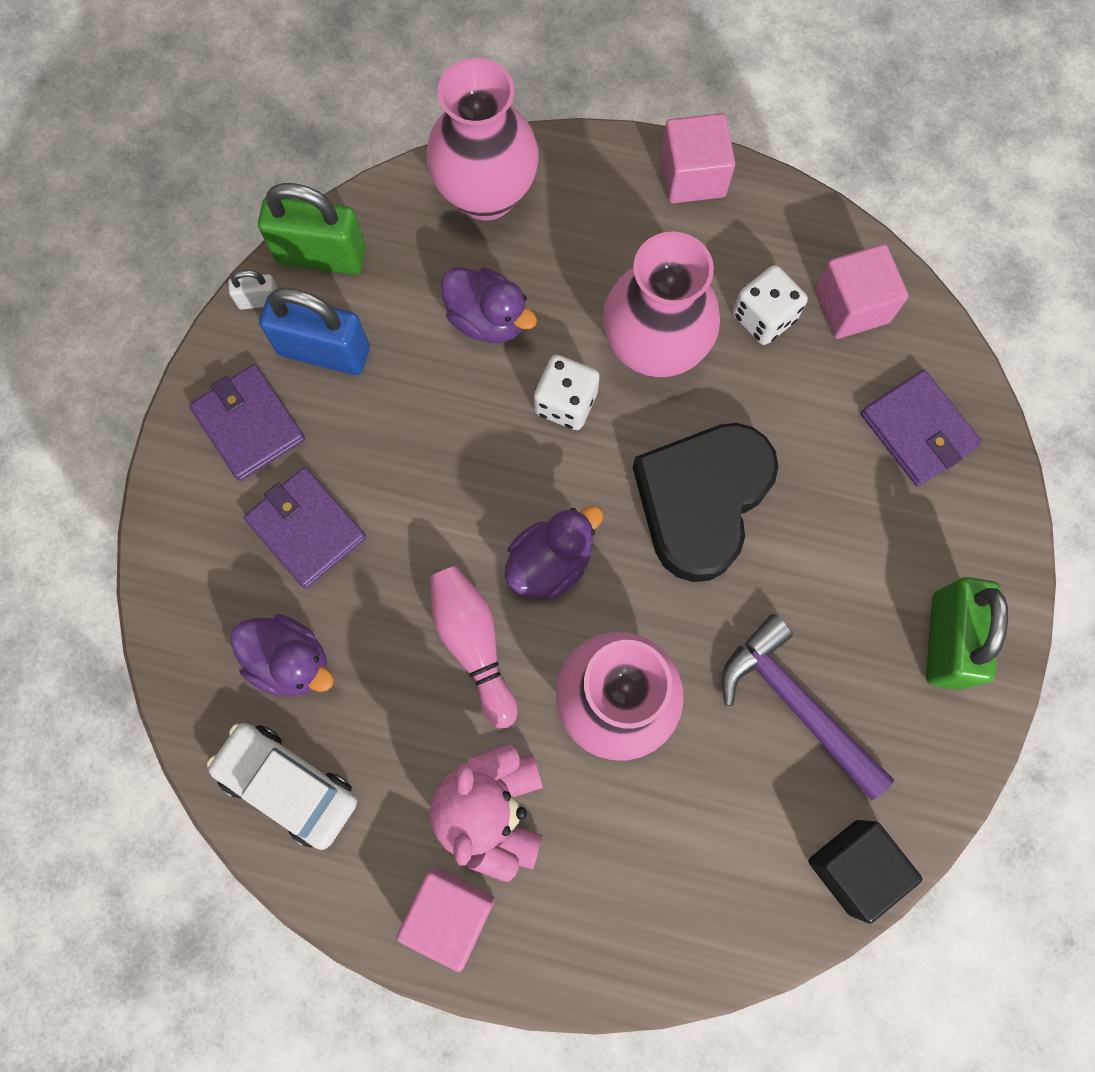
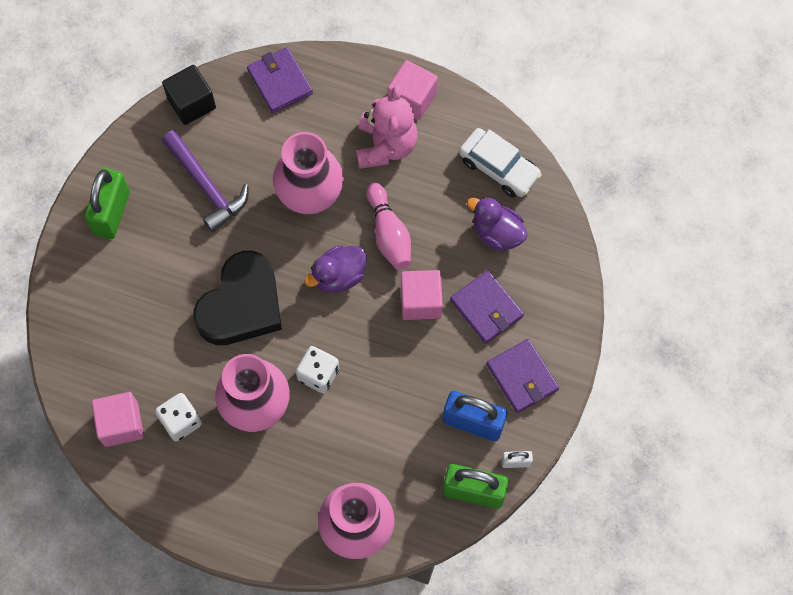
camera: 175 degrees left, 5 degrees down
purple duck [441,267,537,343] -> none
pink cube [661,113,735,203] -> pink cube moved to [401,270,443,320]
purple wallet [861,370,982,486] -> purple wallet moved to [247,47,313,113]

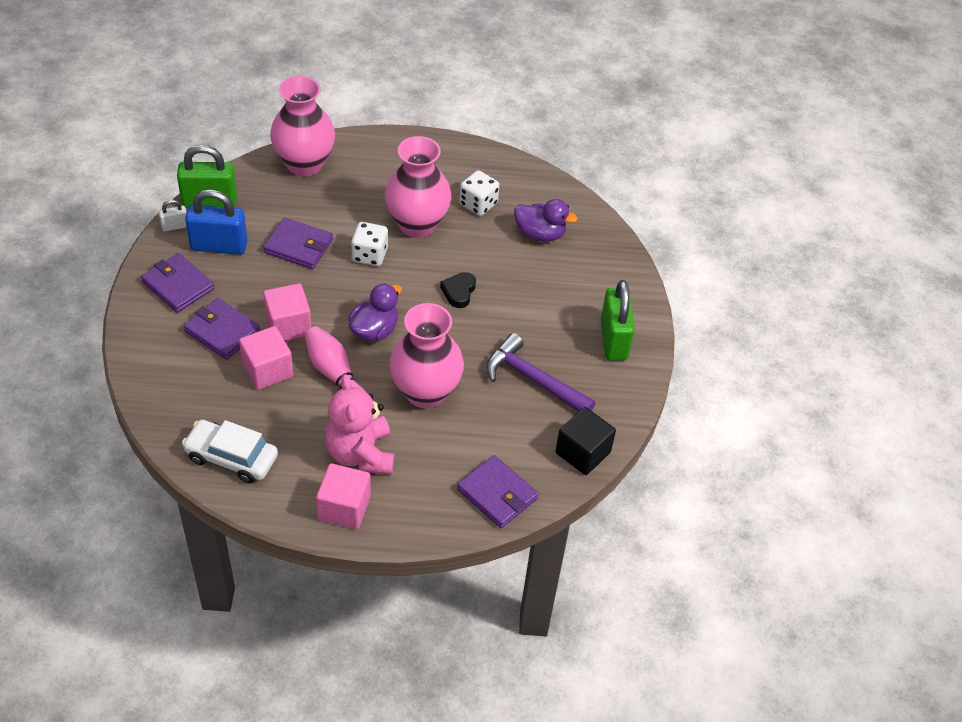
camera: 160 degrees right, 20 degrees down
pink cube [91,392,144,447] -> pink cube moved to [239,326,293,390]
black heart [193,251,282,345] -> black heart [440,272,476,308], size x0.43
purple duck [467,197,528,251] -> purple duck moved to [514,199,578,242]
none -> purple wallet [263,217,333,269]

